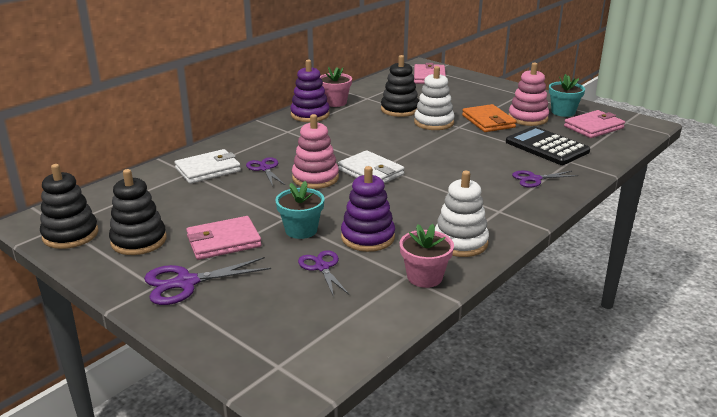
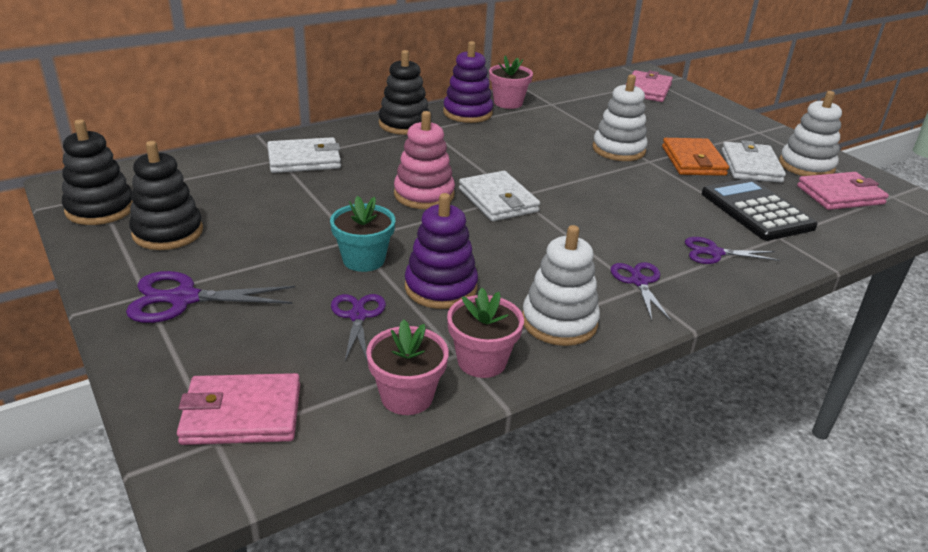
camera: 15 degrees right, 5 degrees up
pink wallet [186,216,262,260] -> pink wallet moved to [177,373,300,445]
purple scissors [246,157,285,186] -> purple scissors moved to [611,262,671,321]
black stacking toy [381,55,419,117] -> black stacking toy moved to [379,50,430,135]
pink stacking toy [508,62,549,126] -> white wallet [722,140,786,183]
turquoise flower pot [549,74,585,117] -> white stacking toy [779,91,842,176]
none -> pink flower pot [366,319,449,415]

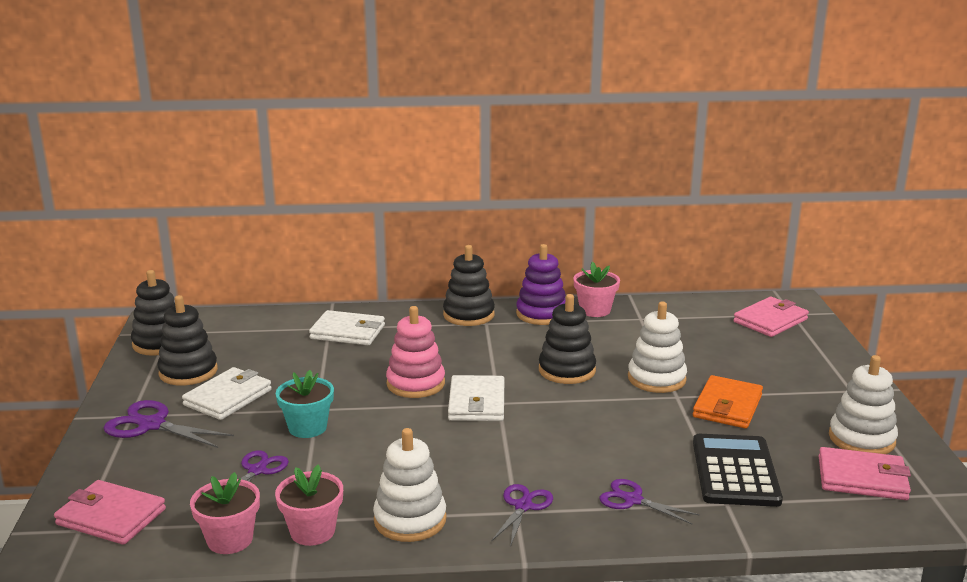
camera: 30 degrees right, 10 degrees down
purple stacking toy [405,193,478,309] -> none
white wallet [722,140,786,183] -> white wallet moved to [182,367,272,420]
none -> black stacking toy [539,294,596,384]

